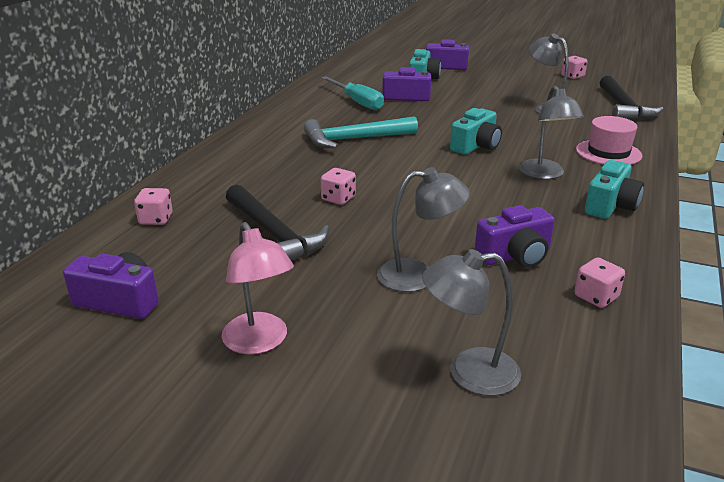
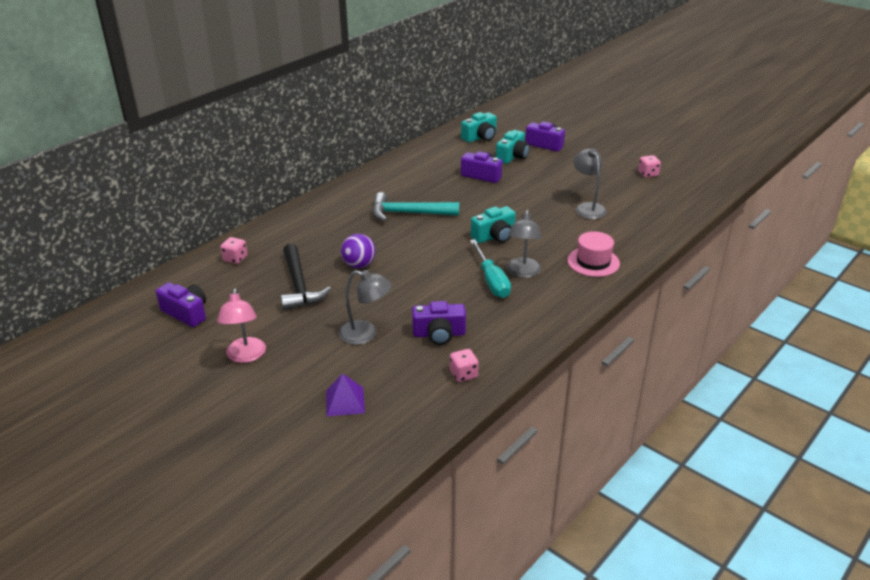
camera: 20 degrees right, 5 degrees up
turquoise screwdriver [321,76,384,110] -> turquoise screwdriver moved to [470,239,511,298]
pink dice [321,168,356,205] -> purple ball [341,234,376,268]
grey lamp [422,249,521,396] -> purple pyramid [326,373,365,417]
turquoise camera [585,160,644,219] -> turquoise camera moved to [461,112,497,142]
black hammer [600,76,663,120] -> none

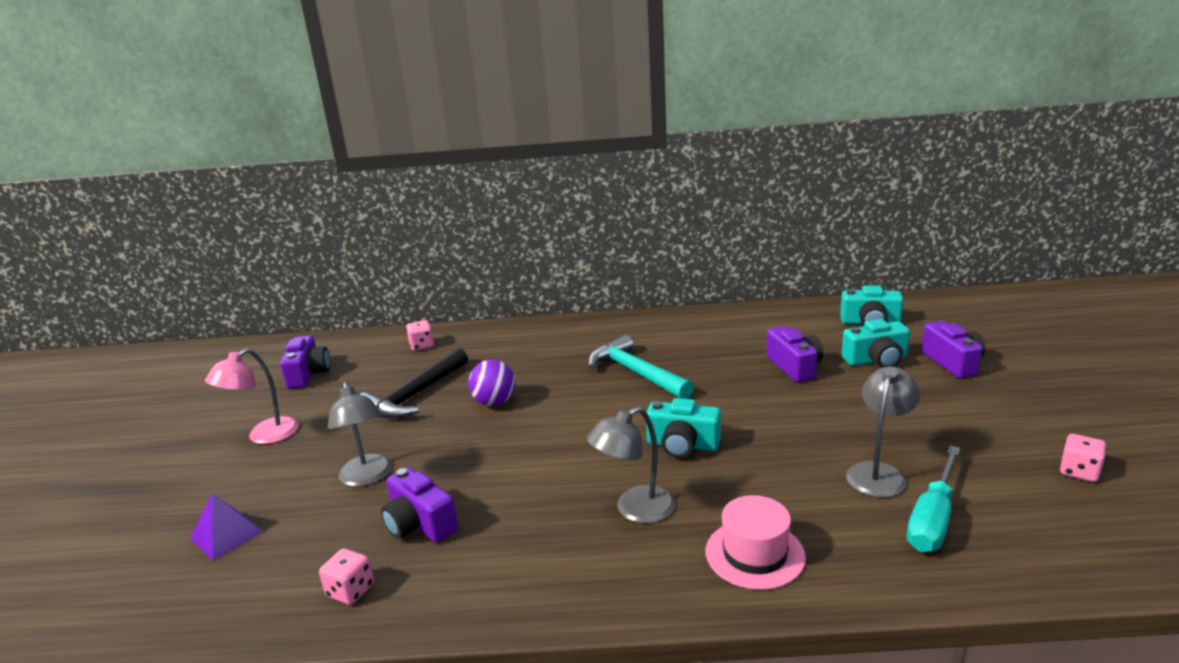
camera: 50 degrees right, 10 degrees down
turquoise screwdriver [470,239,511,298] -> turquoise screwdriver moved to [907,446,960,552]

